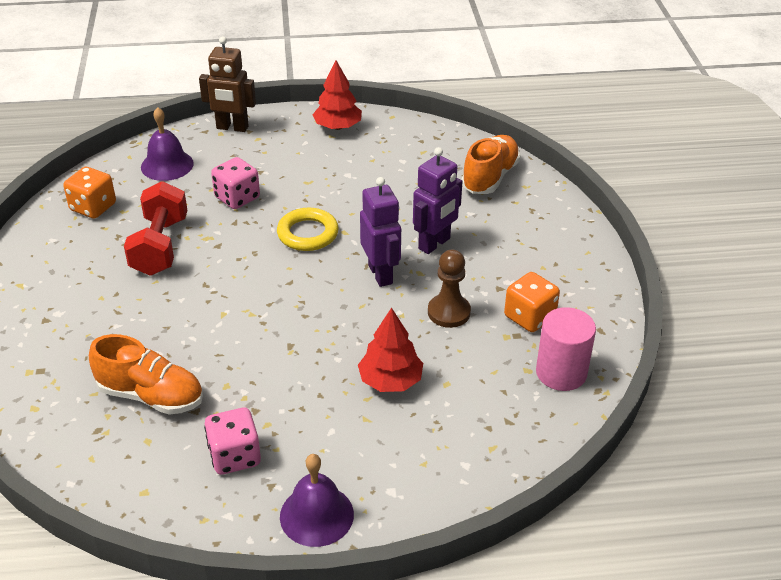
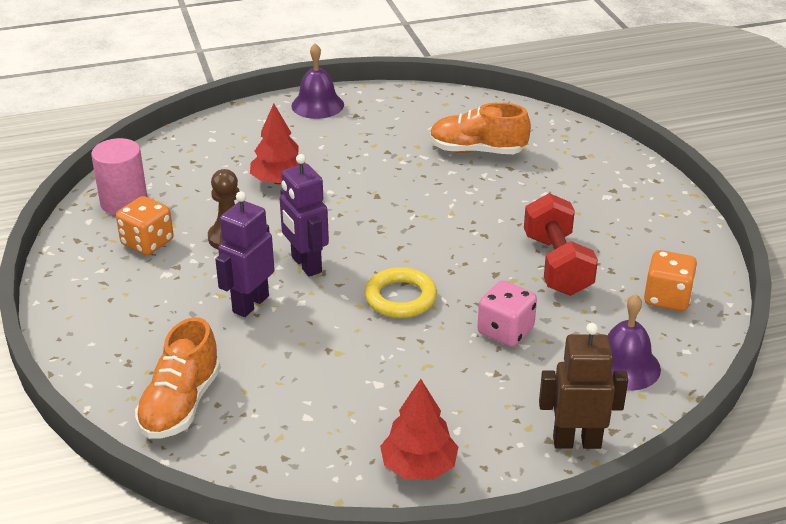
camera: 170 degrees right, 5 degrees down
pink dice [204,407,261,475] -> none

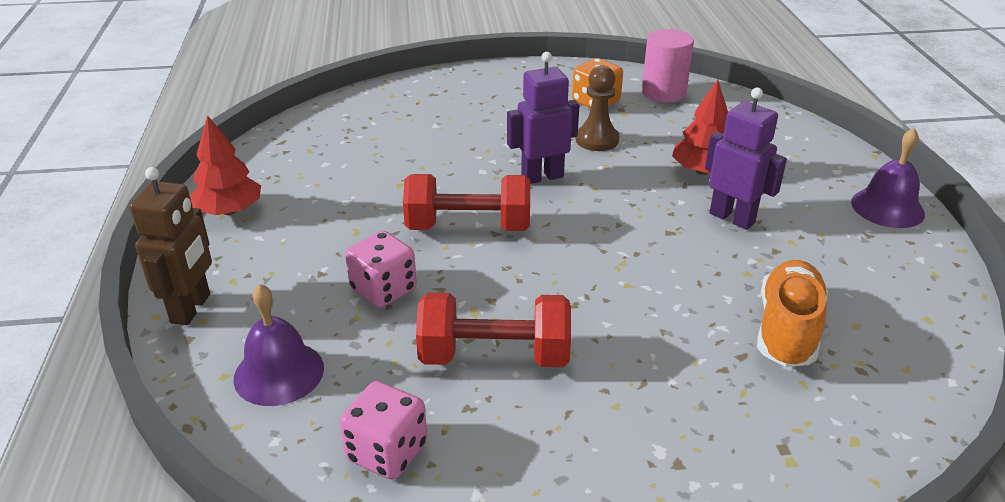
camera: 100 degrees right, 0 degrees up
orange shoe [135,317,221,439] -> none
purple robot [215,191,274,317] -> purple robot moved to [705,87,787,230]
yellow ring [365,267,437,318] -> red dumbbell [403,174,530,231]
orange dice [644,250,697,311] -> pink dice [339,381,427,480]

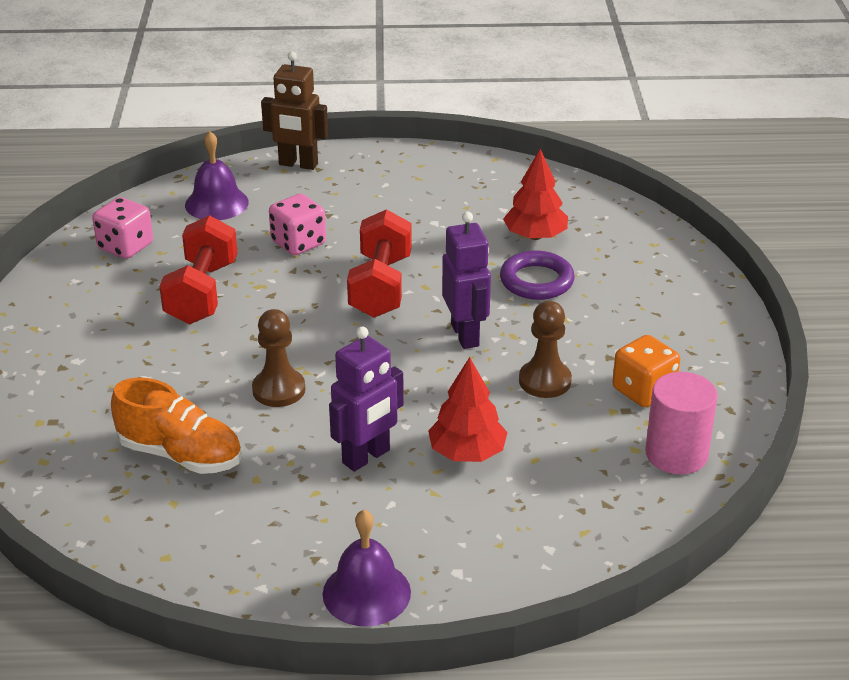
camera: 95 degrees right, 0 degrees up
red tree [190,115,261,215] -> red tree moved to [503,149,568,240]
none -> brown pawn [252,309,305,407]
none -> purple ring [500,250,575,300]

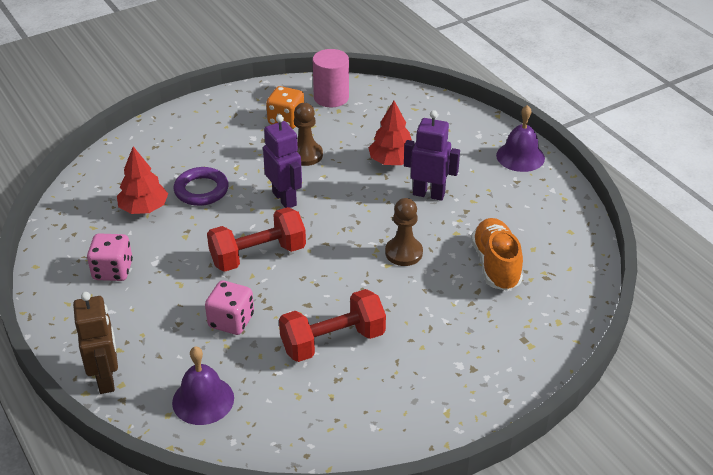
camera: 120 degrees left, 5 degrees up
pink dice [92,197,153,259] -> pink dice moved to [87,233,133,281]
purple robot [442,211,491,349] -> purple robot turned 105 degrees clockwise [263,115,302,208]

